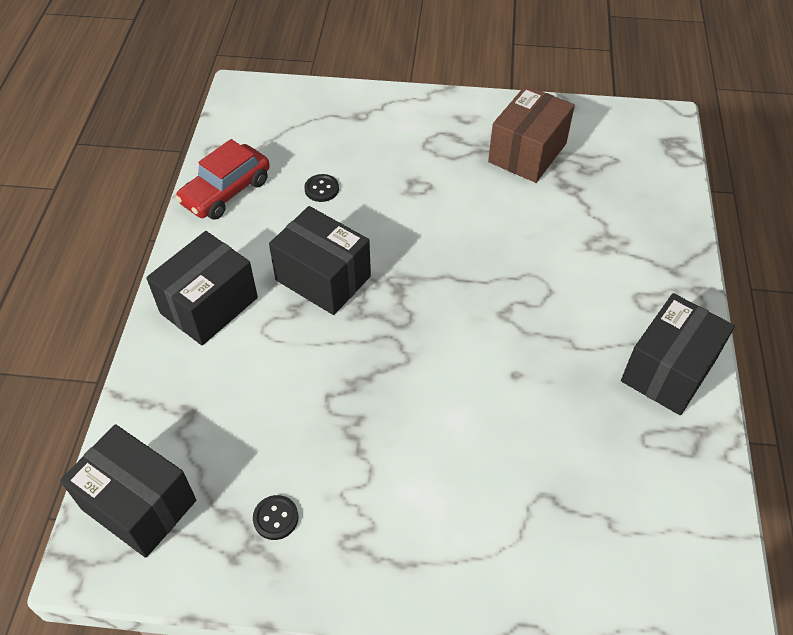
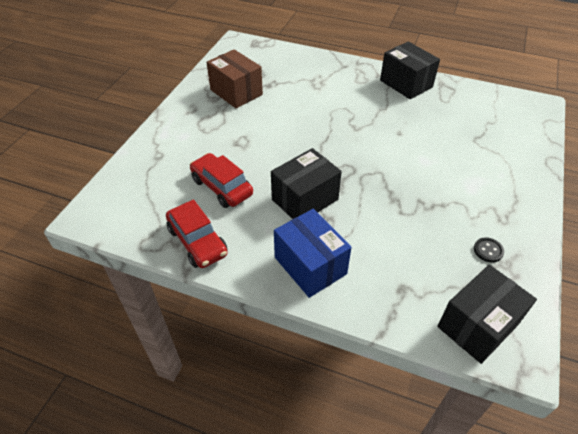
camera: 75 degrees left, 5 degrees down
black box [146,231,258,345] -> blue box [274,209,352,298]
black button [304,174,339,202] -> red car [190,153,253,208]

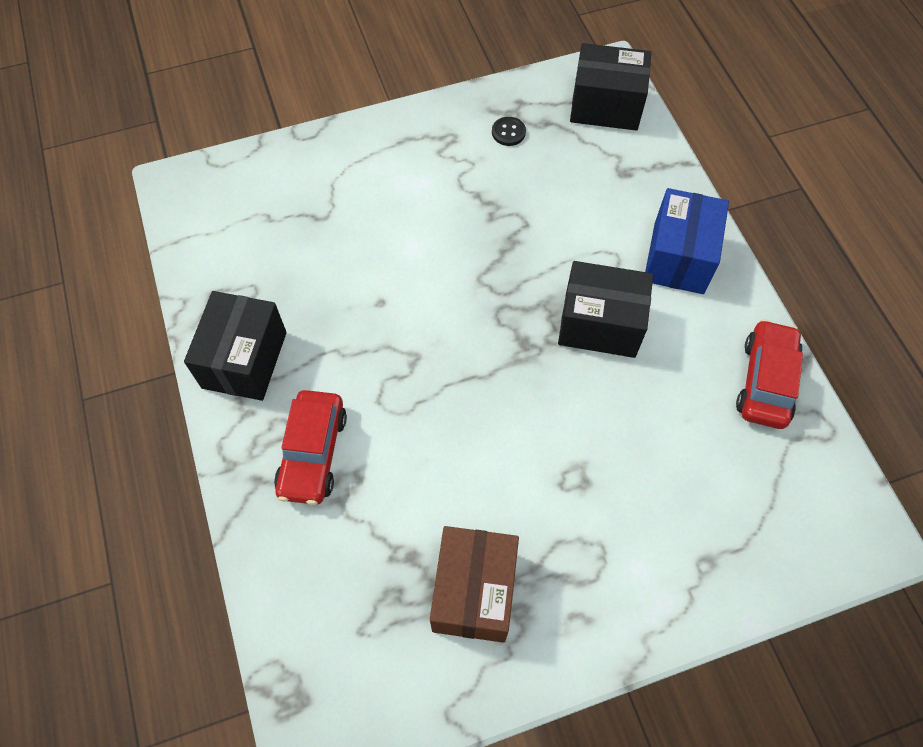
camera: 130 degrees left, 15 degrees up
red car [190,153,253,208] -> red car moved to [274,390,347,505]

